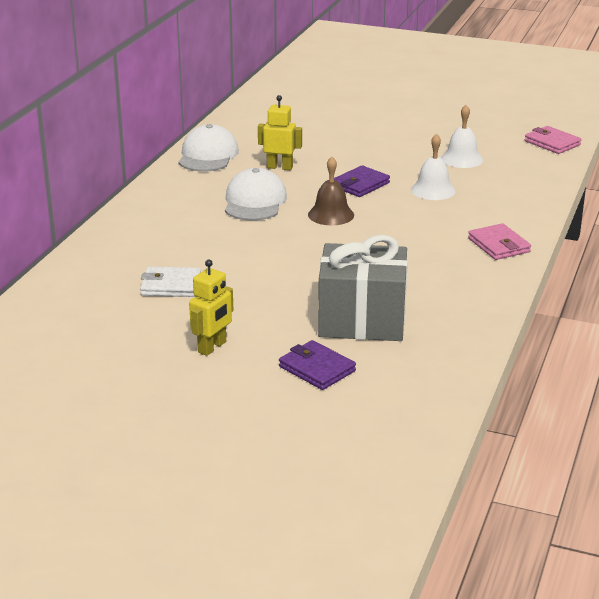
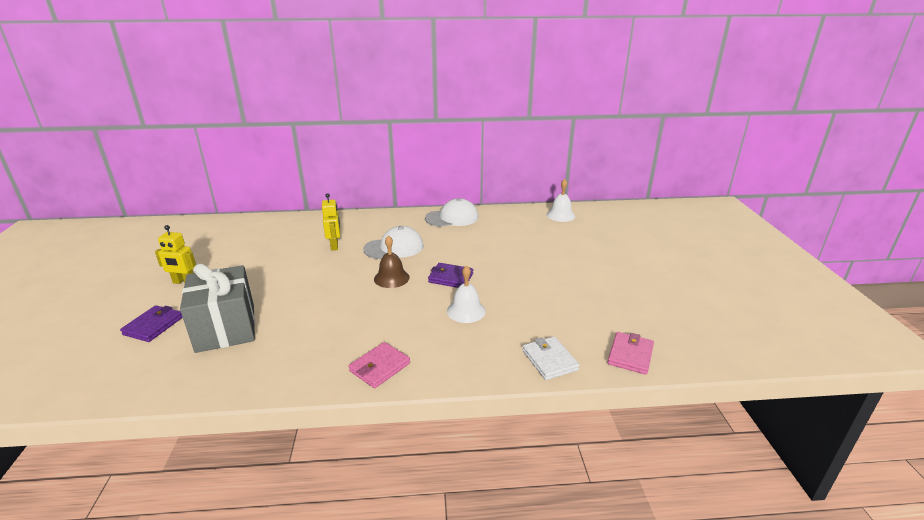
camera: 65 degrees right, 0 degrees up
white wallet [140,267,201,297] -> white wallet moved to [523,337,580,380]
yellow robot [258,95,302,170] -> yellow robot moved to [322,193,340,251]
white bell [441,105,483,168] -> white bell moved to [547,179,575,222]

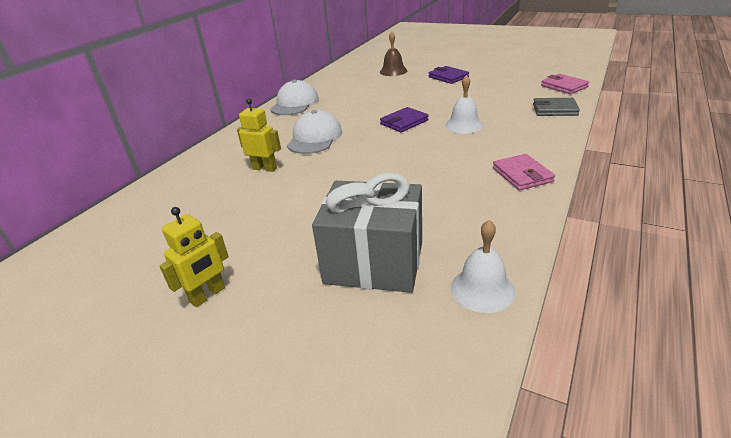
camera: 55 degrees left, 5 degrees up
purple wallet [120,305,183,342] -> purple wallet moved to [429,66,469,84]
brown bell [374,235,410,288] -> brown bell moved to [380,32,407,76]
white wallet [523,337,580,380] -> grey wallet [533,98,580,116]
white bell [547,179,575,222] -> white bell moved to [451,220,515,313]

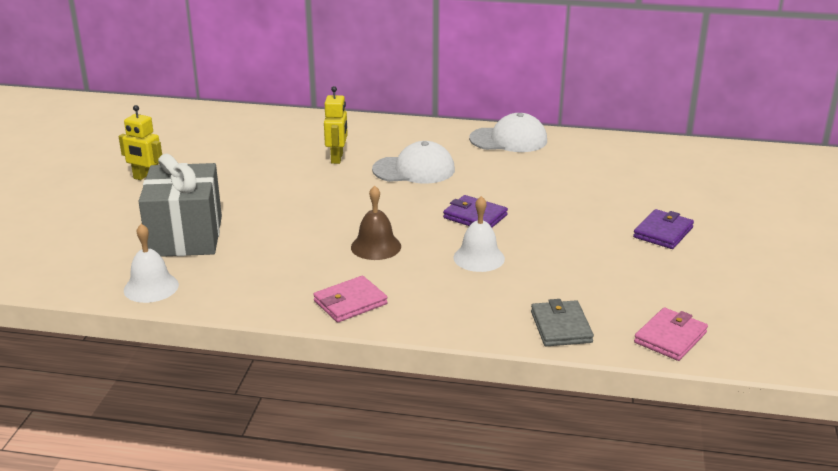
camera: 70 degrees right, 5 degrees down
brown bell [380,32,407,76] -> brown bell moved to [351,185,401,260]

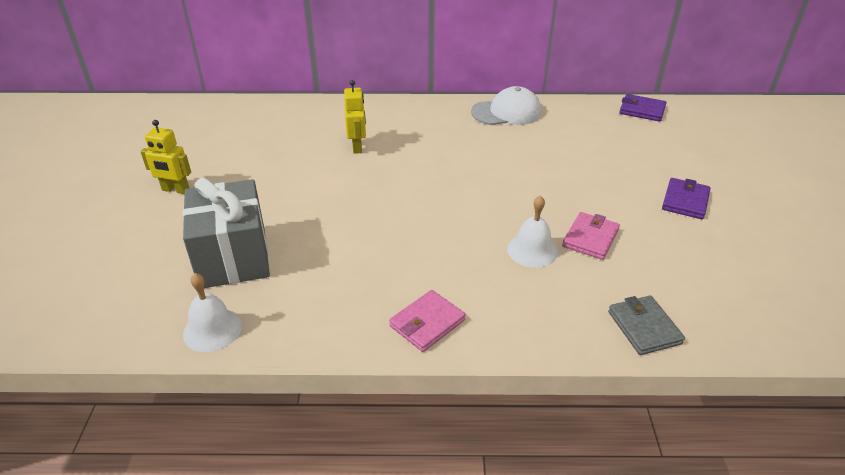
camera: 10 degrees left, 10 degrees up
brown bell [351,185,401,260] -> none
white cap [372,141,455,184] -> none
purple wallet [443,195,508,227] -> purple wallet moved to [619,94,667,122]
pink wallet [634,308,708,361] -> pink wallet moved to [562,212,620,260]

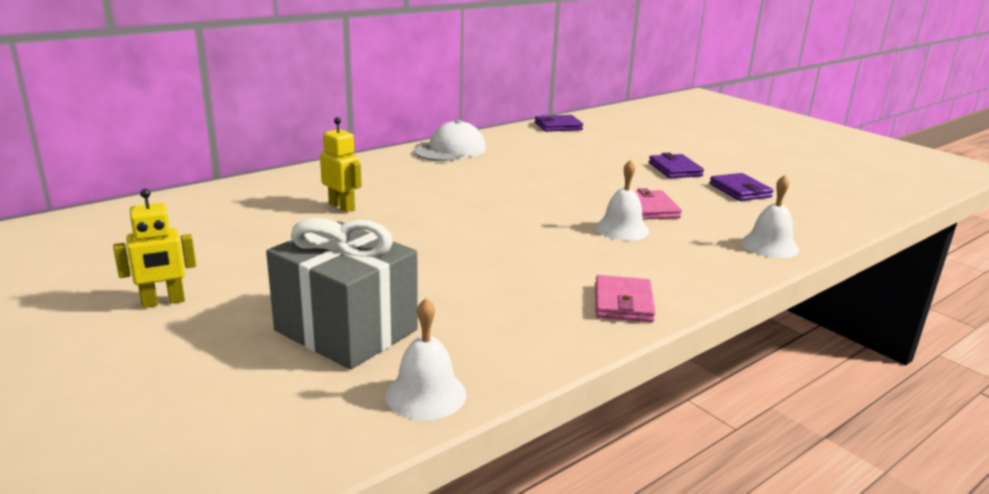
camera: 40 degrees left, 15 degrees down
grey wallet [608,295,685,355] -> white bell [741,175,799,258]
none -> purple wallet [710,173,774,201]

